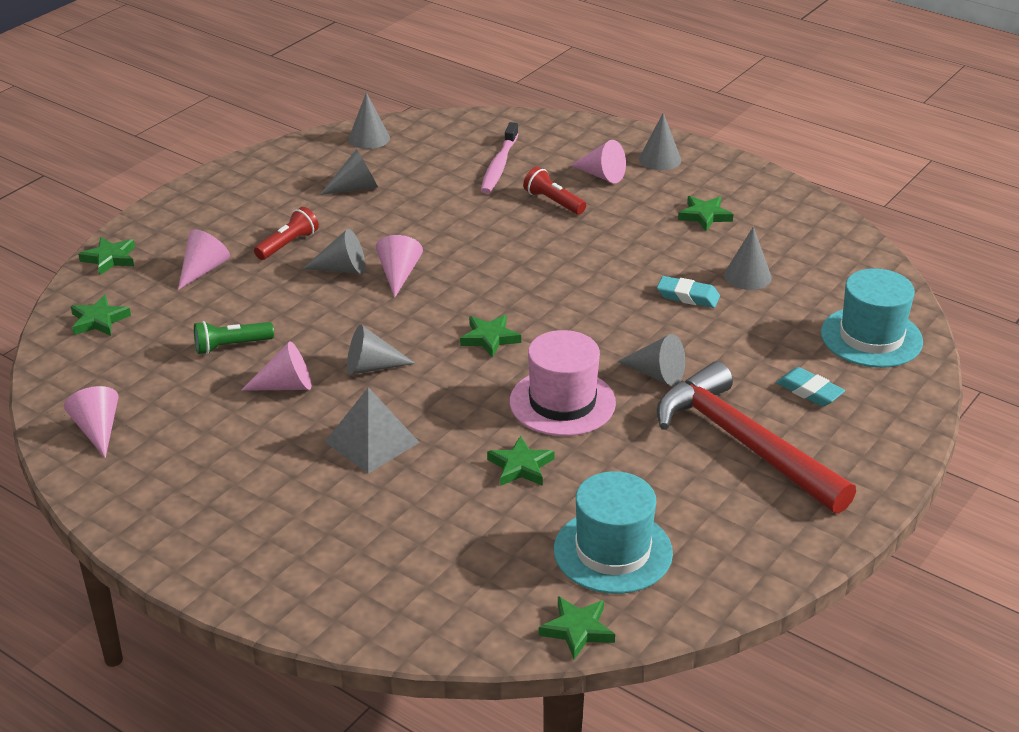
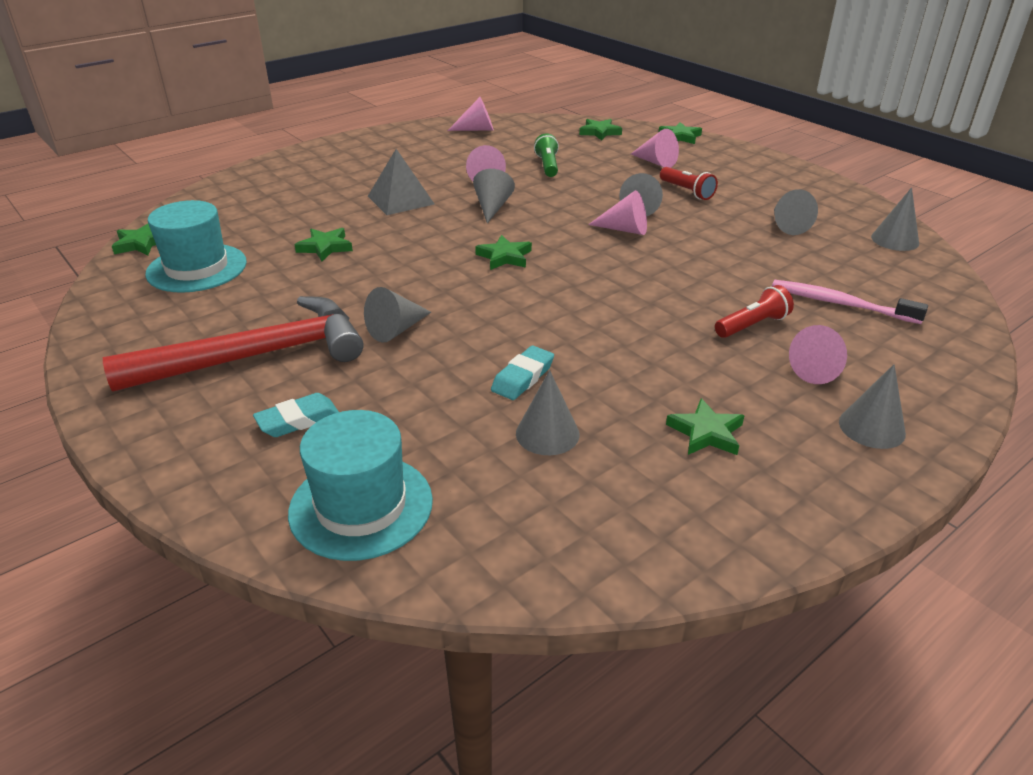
camera: 105 degrees right, 0 degrees up
pink hat [510,330,616,436] -> none

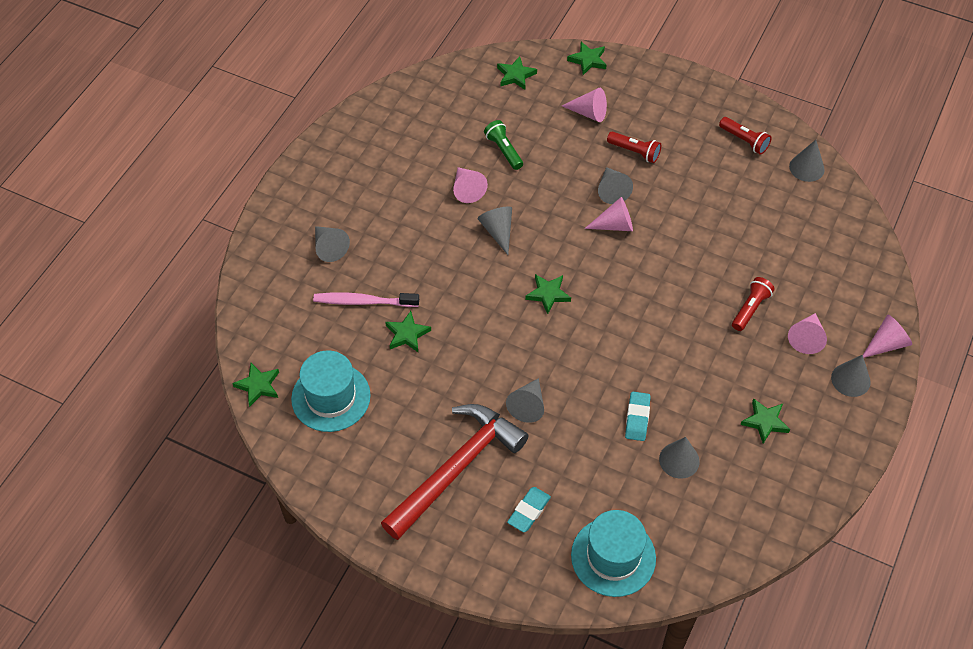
camera: 25 degrees left, 20 degrees up
grey pyramid [368,149,434,215] -> none
pink cone [448,97,494,131] -> pink cone moved to [863,315,912,358]
pink toothbrush [772,280,928,324] -> pink toothbrush moved to [313,292,419,307]
grey cone [774,189,818,235] -> grey cone moved to [315,226,350,262]
none -> red flashlight [719,117,772,155]

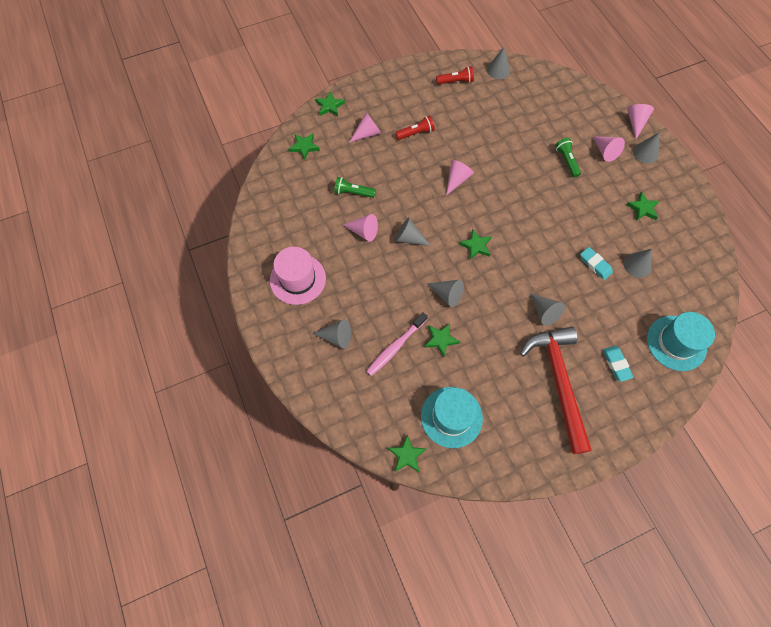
camera: 50 degrees left, 10 degrees up
grey cone [598,167,633,204] -> grey cone moved to [427,280,464,307]
red flashlight [732,277,775,331] -> green flashlight [555,138,581,178]
none -> pink hat [270,247,326,305]

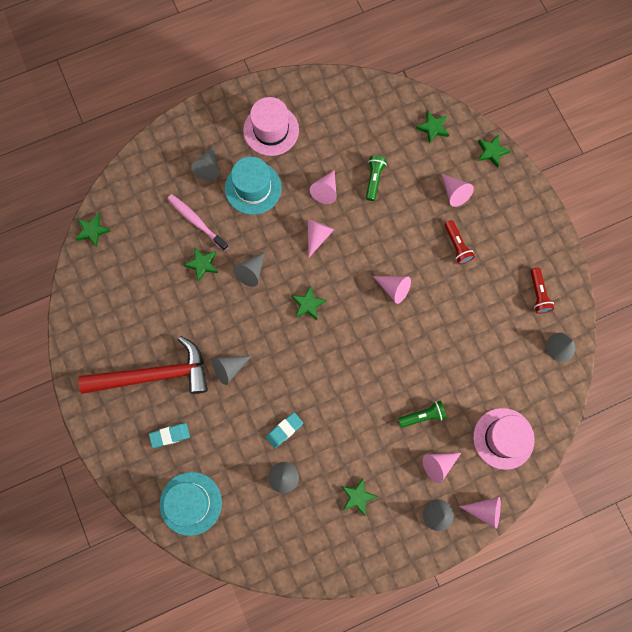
camera: 90 degrees right, 10 degrees up
grey cone [395,217,431,246] -> pink cone [307,219,335,257]
turquoise hat [421,387,483,448] -> turquoise hat moved to [225,157,282,215]
none -> pink hat [473,408,535,470]

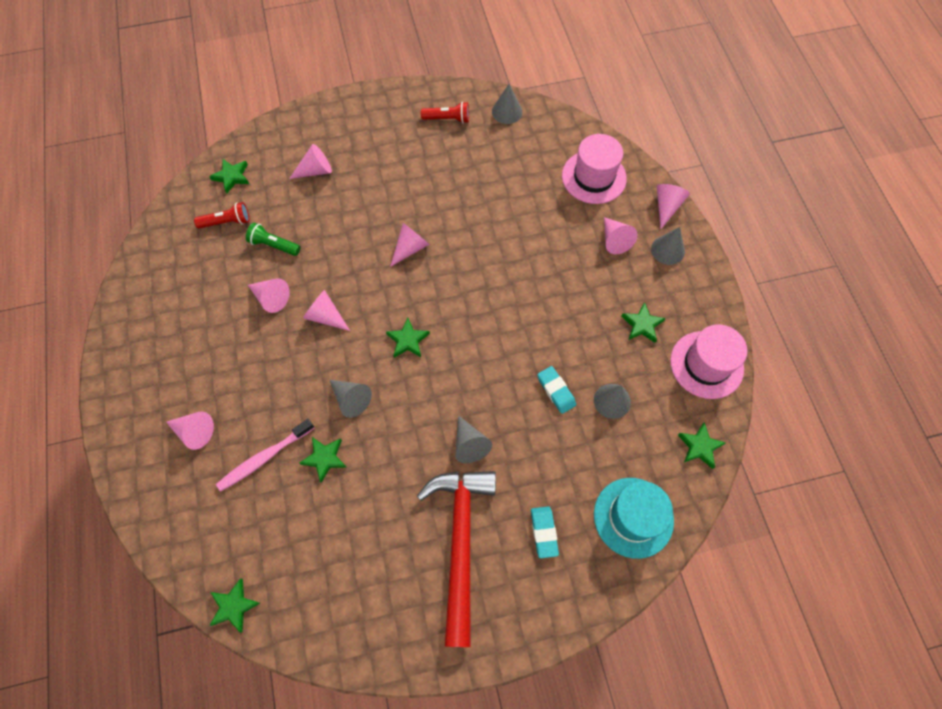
camera: 80 degrees left, 10 degrees down
grey cone [191,147,219,181] -> pink cone [166,412,214,450]
turquoise hat [225,157,282,215] -> none
pink hat [243,97,299,156] -> pink hat moved to [670,324,747,399]
green flashlight [398,401,447,428] -> none
red flashlight [445,220,475,264] -> red flashlight moved to [194,202,249,229]
green star [478,135,511,168] -> green star moved to [678,422,726,469]

